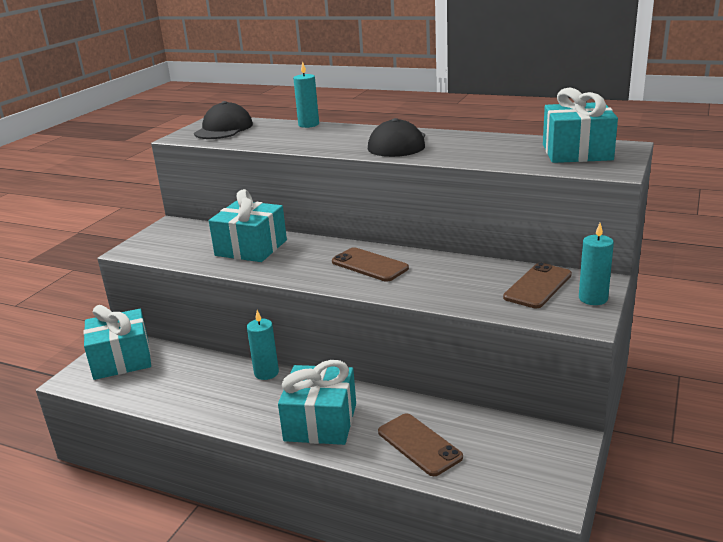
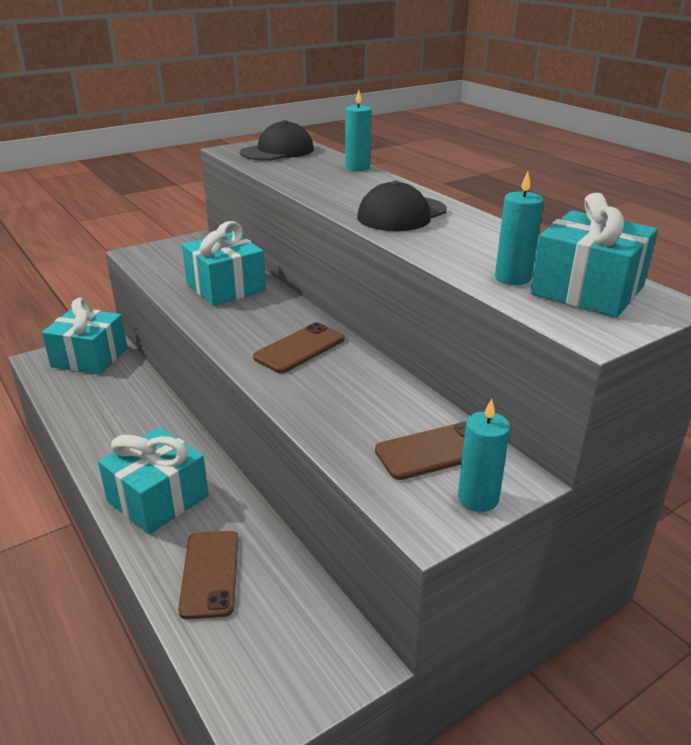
camera: 30 degrees right, 5 degrees up
turquoise candle [247,310,279,380] -> turquoise candle moved to [495,172,544,285]
brown phone [332,247,409,282] -> brown phone turned 60 degrees clockwise [253,322,345,373]

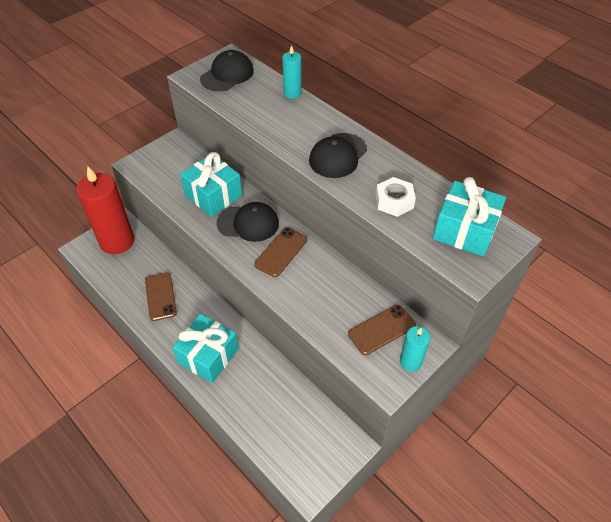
camera: 10 degrees left, 20 degrees up
turquoise gift [42,298,127,374] -> red candle [76,166,134,254]
brown phone [178,531,238,619] -> brown phone moved to [145,272,177,321]
turquoise candle [495,172,544,285] -> none
none -> black cap [217,202,279,242]
none -> white nut [375,177,416,217]

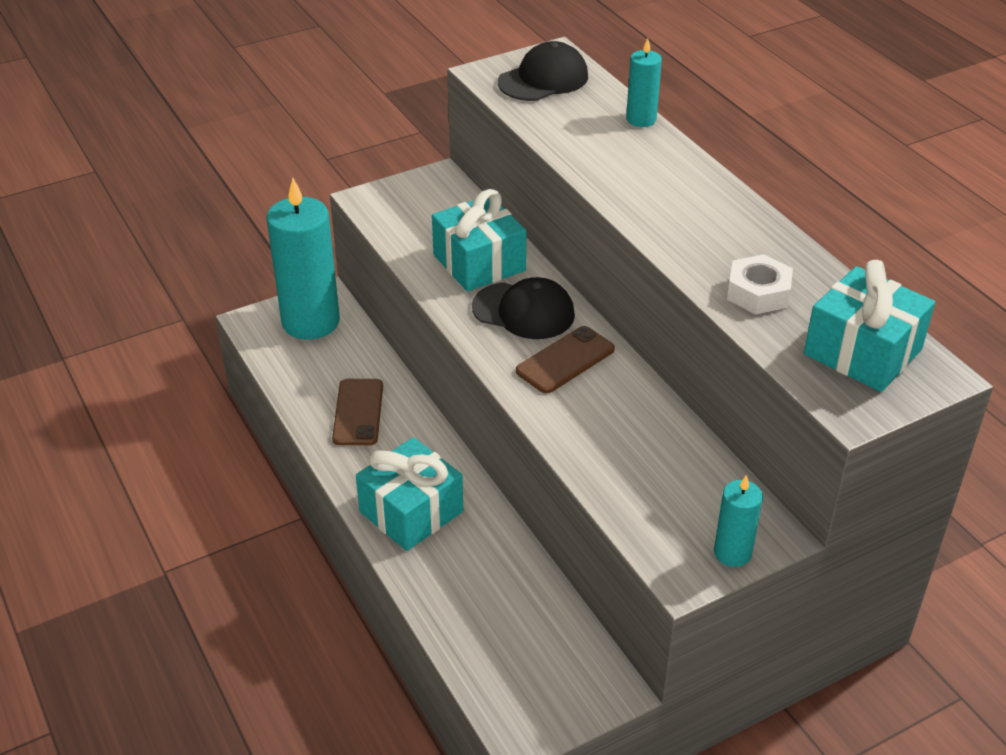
camera: 15 degrees right, 10 degrees down
red candle [76,166,134,254] -> turquoise candle [266,178,340,340]
black cap [309,133,367,178] -> none
brown phone [348,304,416,355] -> none

